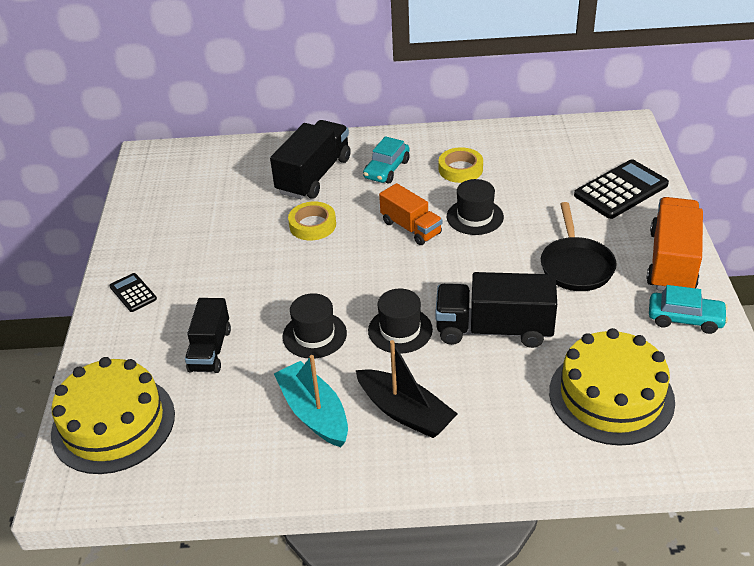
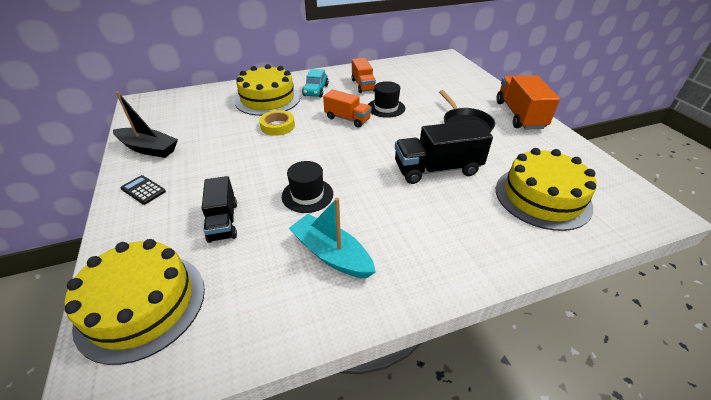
camera: 20 degrees left, 0 degrees up
black truck [270,120,351,199] -> yellow cake [235,64,300,116]
black boat [356,340,458,438] -> black boat moved to [113,91,178,158]
black hat [368,288,433,354] -> none
yellow tape [439,147,483,183] -> orange truck [352,58,376,93]
black calculator [574,159,669,219] -> none
turquoise car [649,285,728,334] -> none

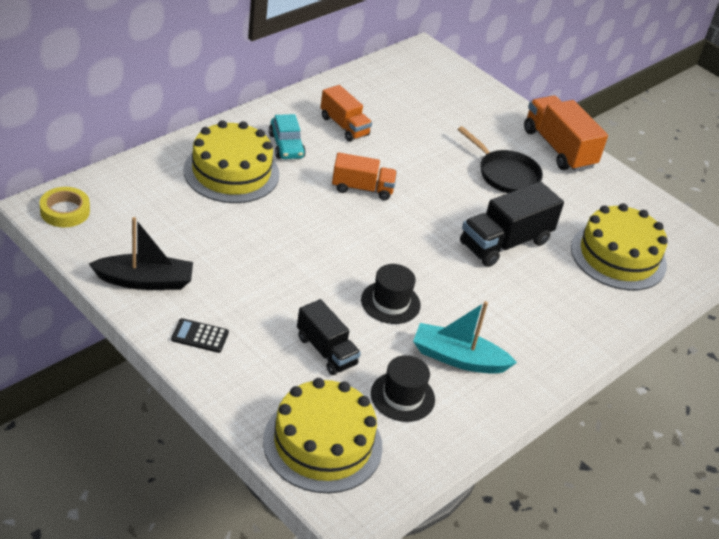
camera: 30 degrees left, 0 degrees up
yellow tape [259,110,295,136] -> yellow tape moved to [40,187,90,227]
black hat [368,81,405,118] -> black hat moved to [371,355,435,422]

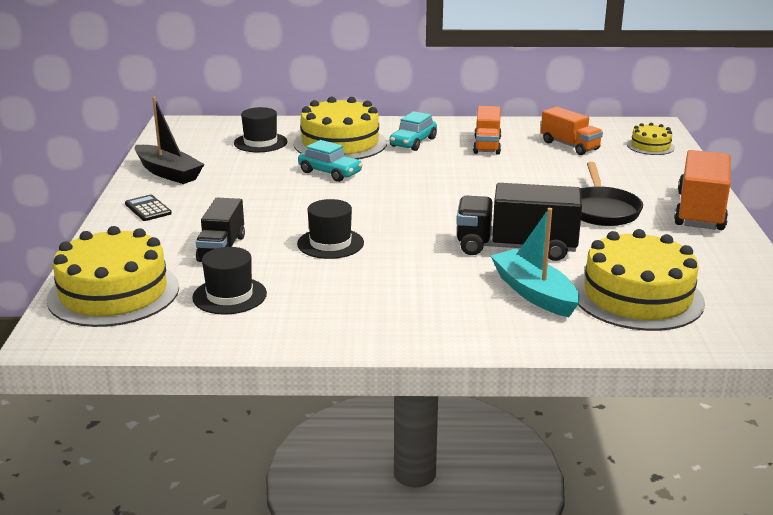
camera: 50 degrees right, 15 degrees down
yellow tape [40,187,90,227] -> none
orange truck [332,152,397,200] -> orange truck moved to [541,107,603,155]
turquoise boat [413,301,517,374] -> turquoise boat moved to [491,208,580,317]
none -> black hat [234,107,287,152]
none -> turquoise car [298,140,363,182]
none -> yellow cake [627,123,675,155]

